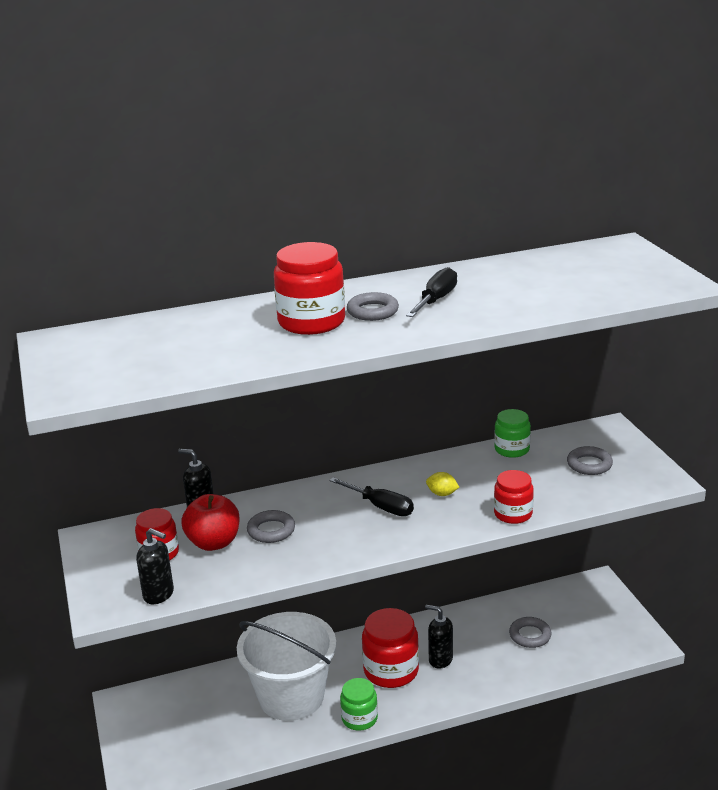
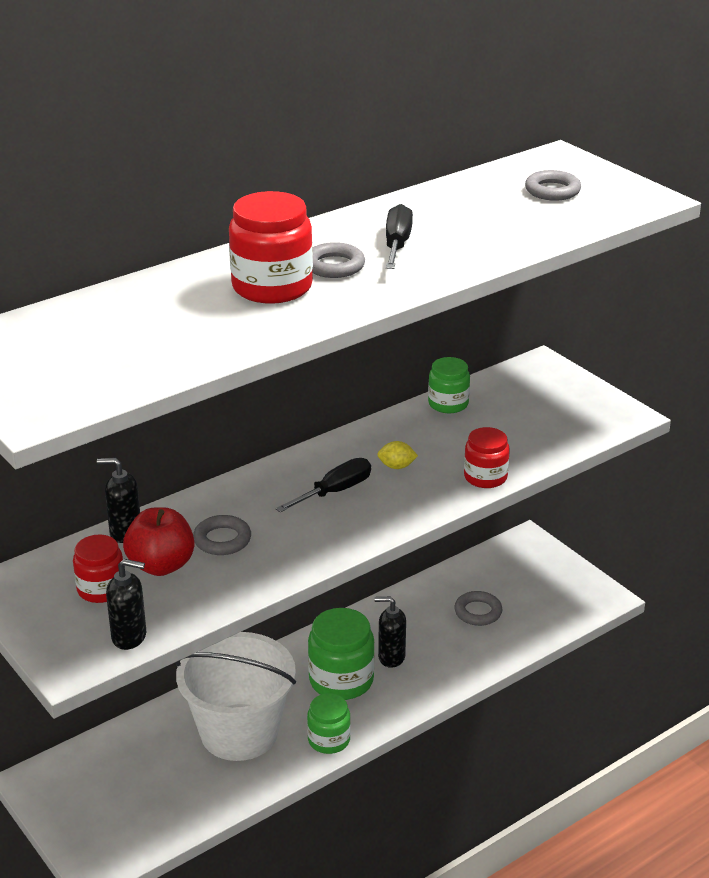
camera: 20 degrees left, 5 degrees up
black screwdriver [329,477,414,516] -> black screwdriver turned 60 degrees counterclockwise [275,458,371,512]
red jar [362,608,419,688] -> green jar [308,608,375,700]
grey ring [567,446,613,475] -> grey ring moved to [525,170,581,201]

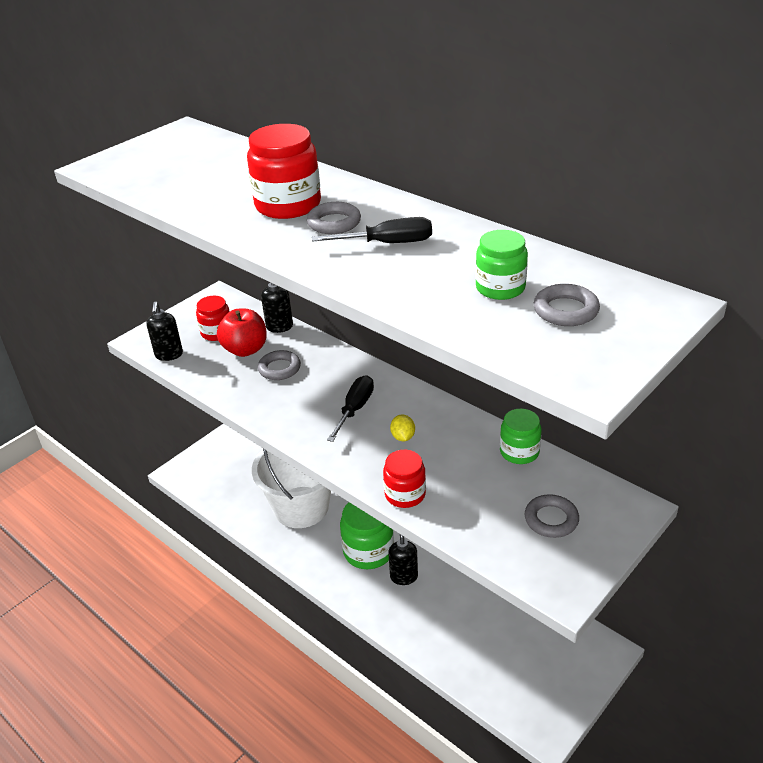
camera: 80 degrees right, 5 degrees up
black screwdriver [275,458,371,512] -> black screwdriver turned 105 degrees counterclockwise [327,375,374,442]
green jar [307,693,351,754] -> green jar moved to [476,230,528,300]
grey ring [454,591,502,626] -> grey ring moved to [525,494,579,538]

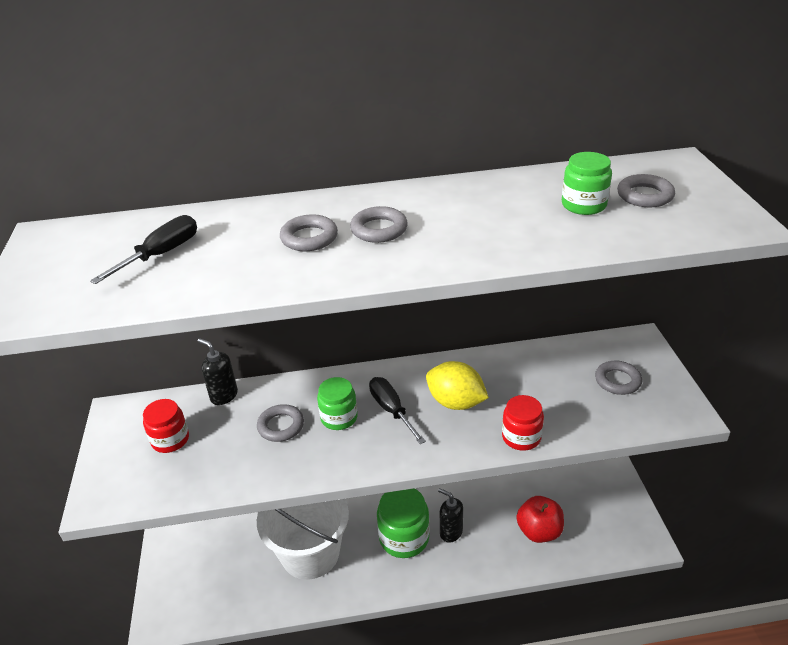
camera: 50 degrees left, 0 degrees up
black soap dispenser [146,302,183,361] -> none
red apple [217,309,267,357] -> red apple moved to [516,496,564,543]
red jar [247,124,321,219] -> grey ring [280,214,338,251]
black screwdriver [312,217,432,243] -> black screwdriver moved to [90,215,197,284]
yellow lemon [390,414,415,441] -> yellow lemon [426,361,489,410], size x1.97
green jar [500,409,542,464] -> green jar moved to [317,377,358,430]

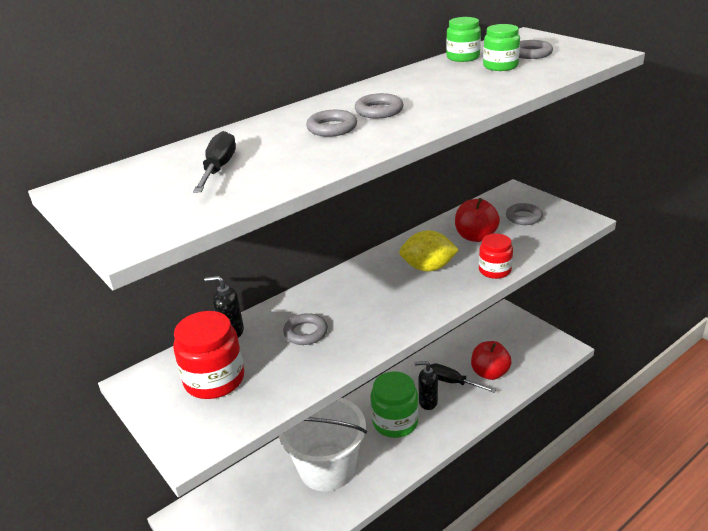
camera: 30 degrees left, 5 degrees down
red jar [143,399,189,453] -> red jar [173,311,244,399], size x1.60
green jar [317,377,358,430] -> green jar moved to [446,17,481,62]
black screwdriver [369,377,426,444] -> black screwdriver moved to [430,363,496,393]
none -> red apple [455,198,500,242]

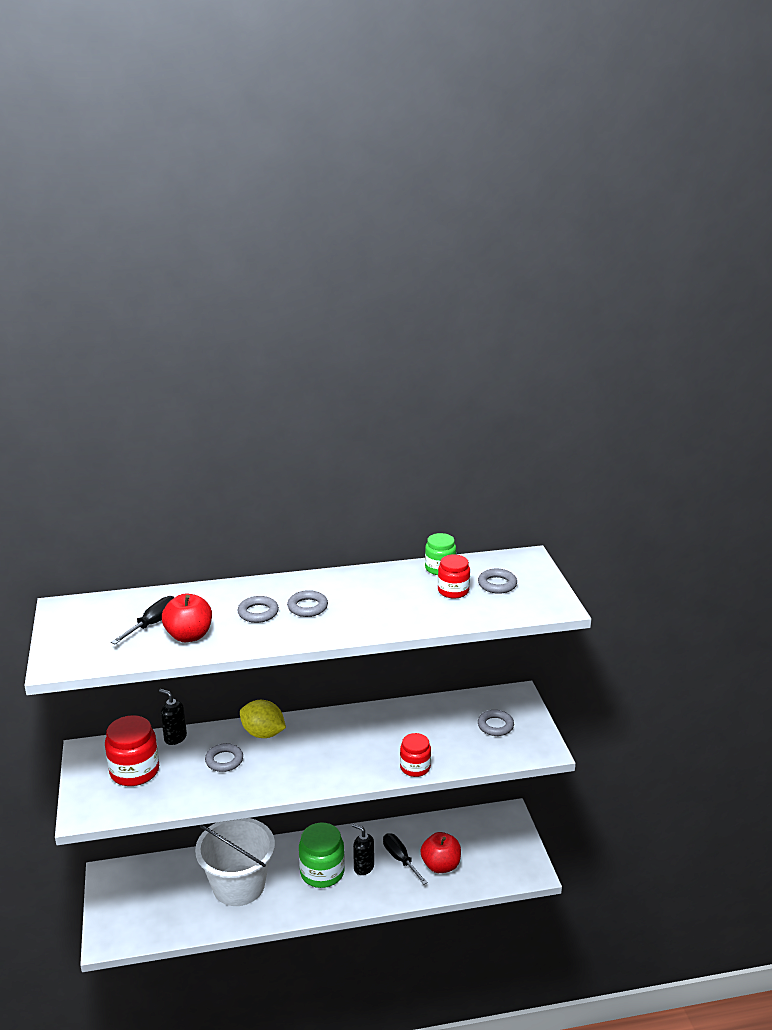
camera: 25 degrees right, 5 degrees down
yellow lemon [399,230,459,271] -> yellow lemon moved to [240,700,286,738]
red apple [455,198,500,242] -> red apple moved to [162,593,212,642]
green jar [483,24,520,71] -> red jar [438,554,470,598]

